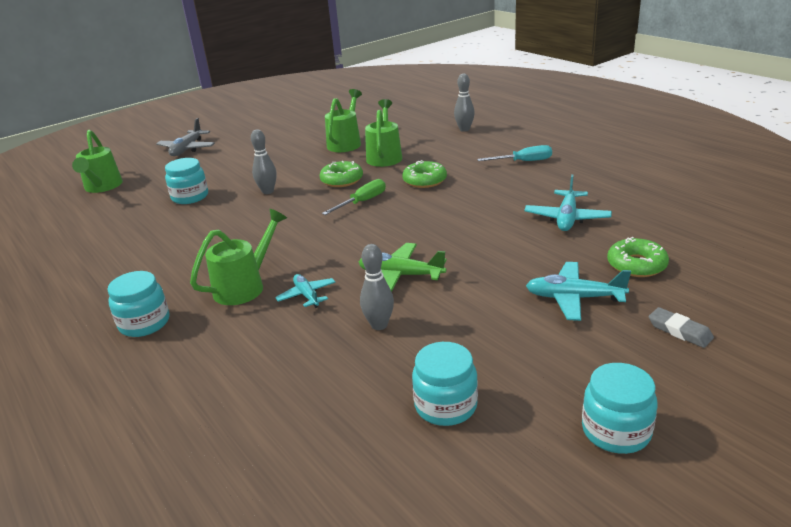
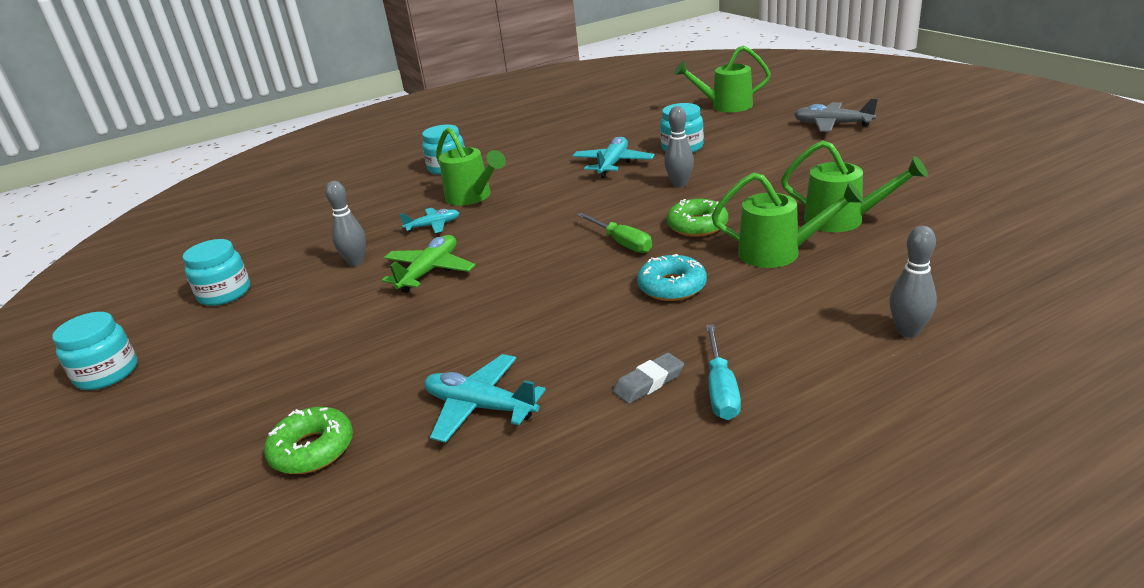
camera: 100 degrees right, 0 degrees up
green donut [402,160,447,188] -> turquoise donut [637,254,707,301]
turquoise plane [526,262,631,321] -> turquoise plane moved to [573,137,655,178]
grey eraser [648,307,714,348] -> grey eraser moved to [613,352,684,404]

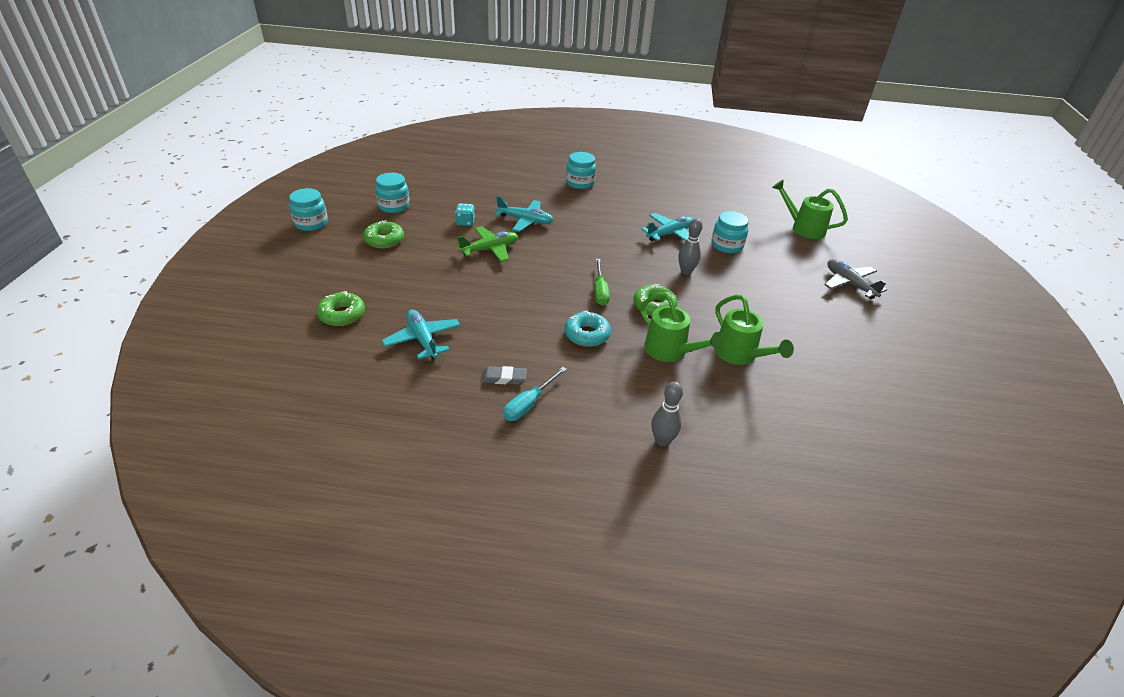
camera: 30 degrees right, 10 degrees up
grey bowling pin [325,181,366,266] -> turquoise dice [455,203,475,226]
turquoise plane [400,208,459,233] -> turquoise plane [495,196,553,232], size x1.55
green watering can [436,127,506,206] -> none
none -> green donut [363,220,404,249]

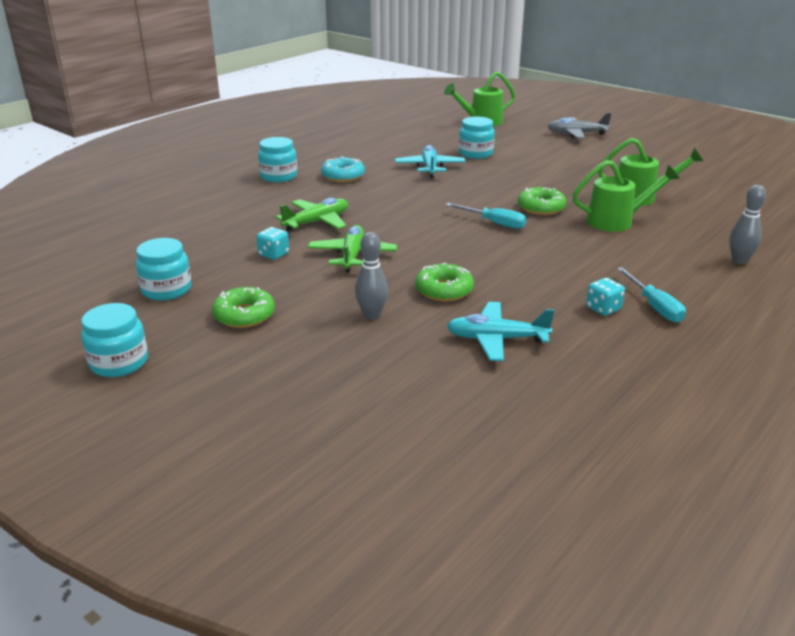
camera: 55 degrees left, 10 degrees down
green donut [317,291,365,326] -> green donut moved to [415,263,474,301]
grey eraser [481,366,527,384] -> turquoise dice [586,278,625,316]
turquoise plane [495,196,553,232] -> green plane [276,198,348,232]
turquoise donut [564,311,611,347] -> turquoise donut moved to [321,157,365,182]
green screwdriver [595,259,610,306] -> turquoise screwdriver [446,203,526,229]
grey bowling pin [678,218,703,275] -> grey bowling pin moved to [355,232,388,320]

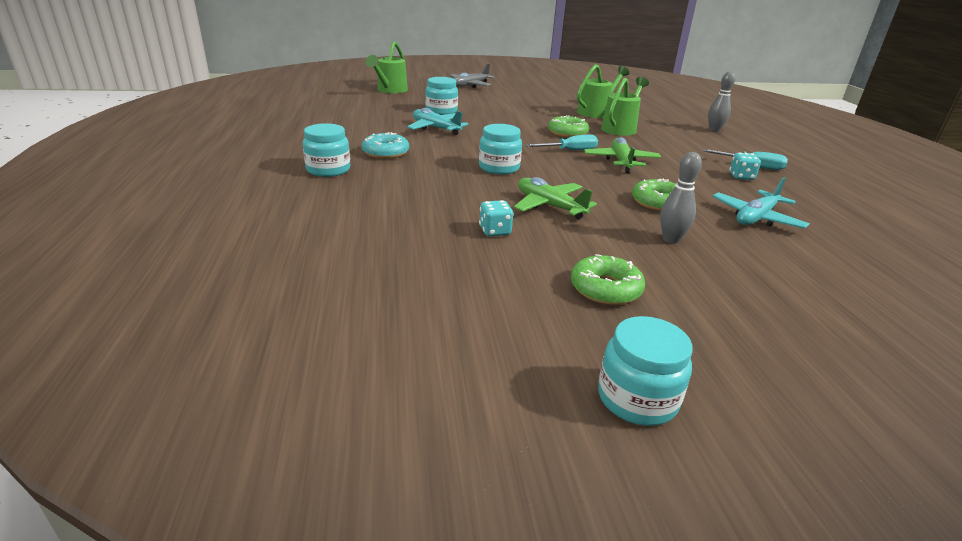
camera: 50 degrees left, 0 degrees up
turquoise jar [136,238,191,300] -> turquoise jar moved to [479,124,522,175]
green plane [276,198,348,232] -> green plane moved to [584,137,662,173]

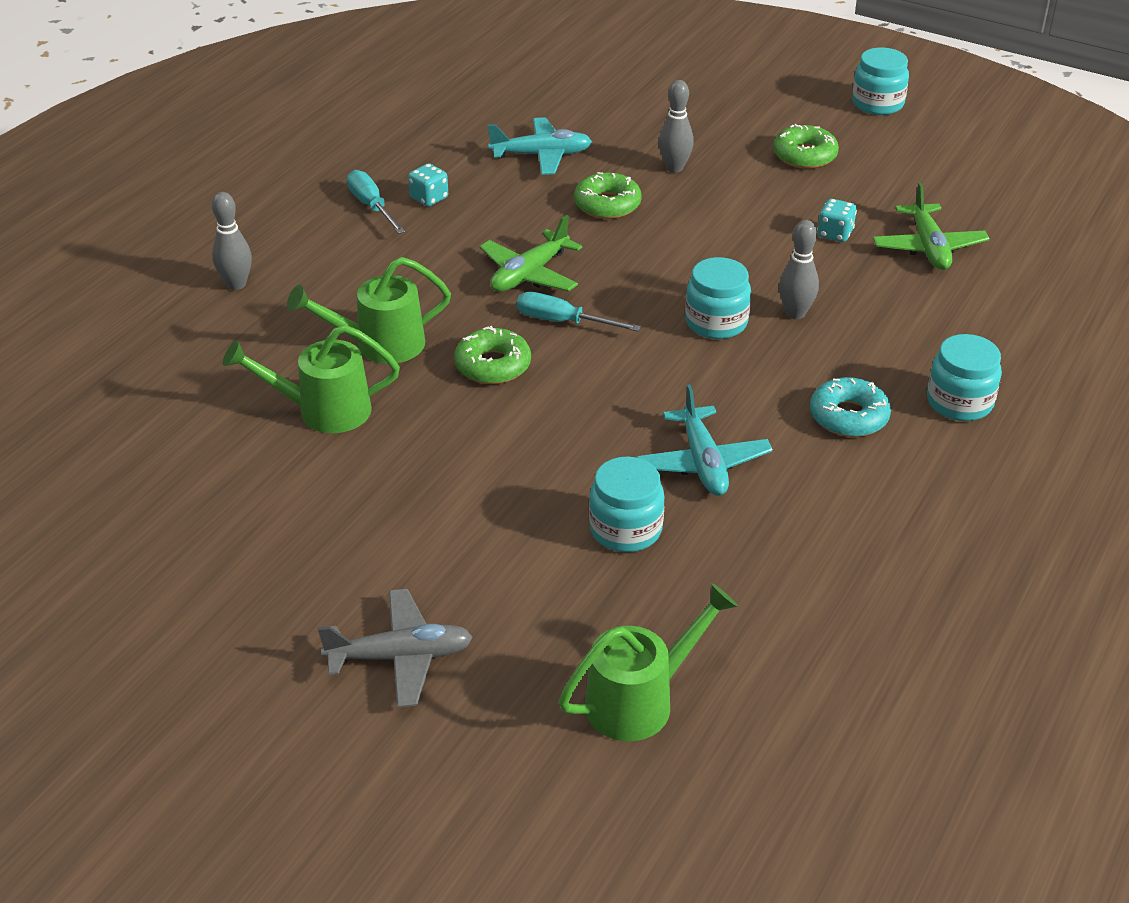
camera: 140 degrees left, 10 degrees up
green plane [514,177,597,219] -> green plane moved to [873,182,990,270]
none -> grey bowling pin [779,220,819,319]

